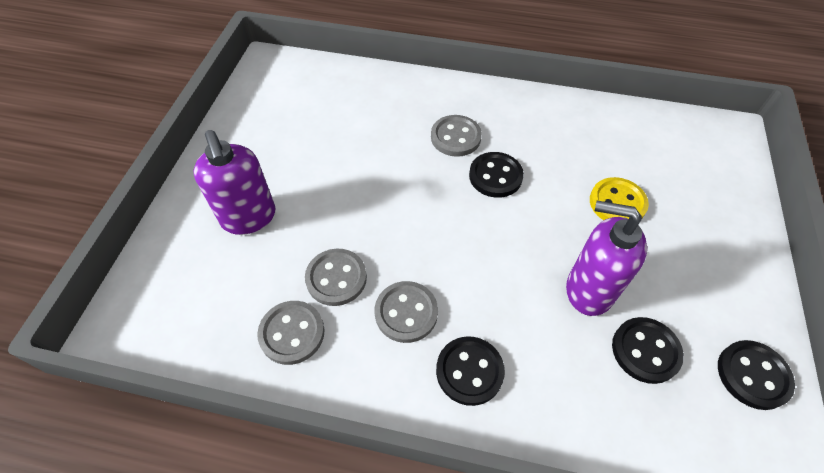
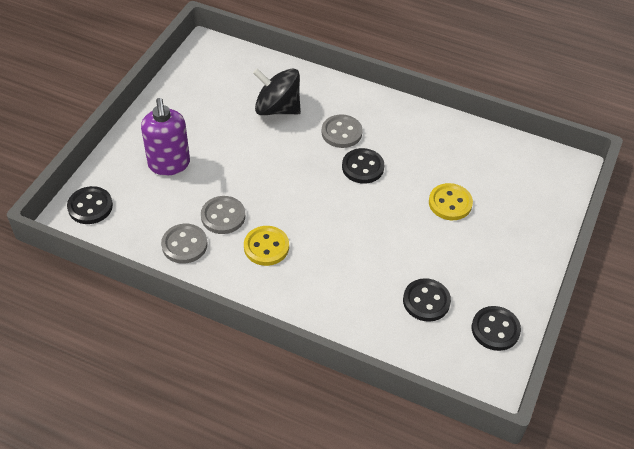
camera: 10 degrees right, 5 degrees down
grey button [375,281,438,343] -> yellow button [244,226,289,266]
black button [436,336,505,406] -> black button moved to [67,186,113,224]
purple soap dispenser [566,201,647,316] -> none
none -> black spinning top [253,68,301,115]

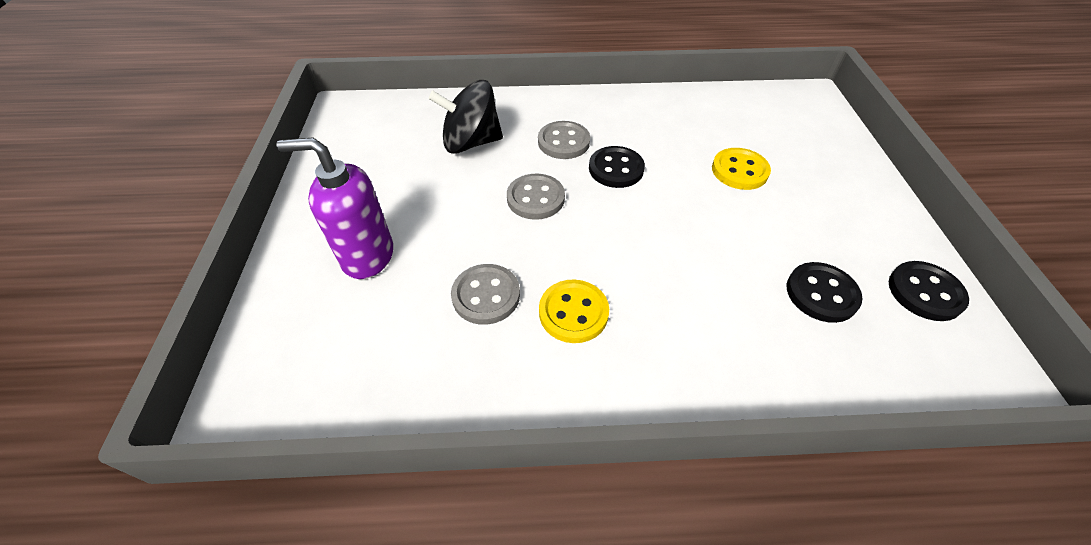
camera: 25 degrees left, 0 degrees up
black button [67,186,113,224] -> none
purple soap dispenser [141,98,190,176] -> purple soap dispenser turned 135 degrees clockwise [276,138,393,279]
grey button [161,224,207,264] -> grey button moved to [507,174,565,220]

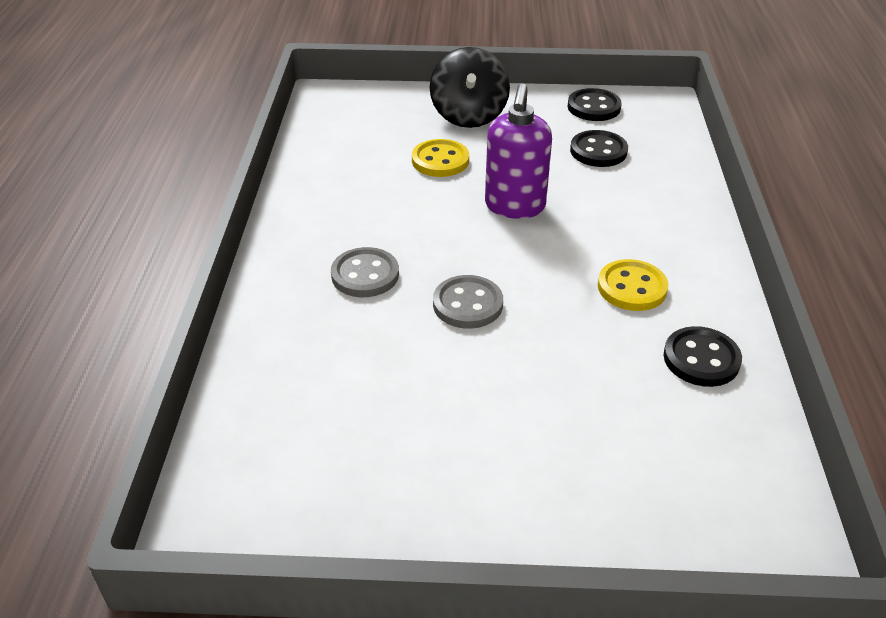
camera: 85 degrees left, 10 degrees down
purple soap dispenser [276,138,393,279] -> purple soap dispenser moved to [485,83,552,219]
black spinning top [429,80,503,153] -> black spinning top moved to [430,47,510,128]
grey button [451,264,520,325] -> none
black button [589,146,645,188] -> black button moved to [664,326,742,387]

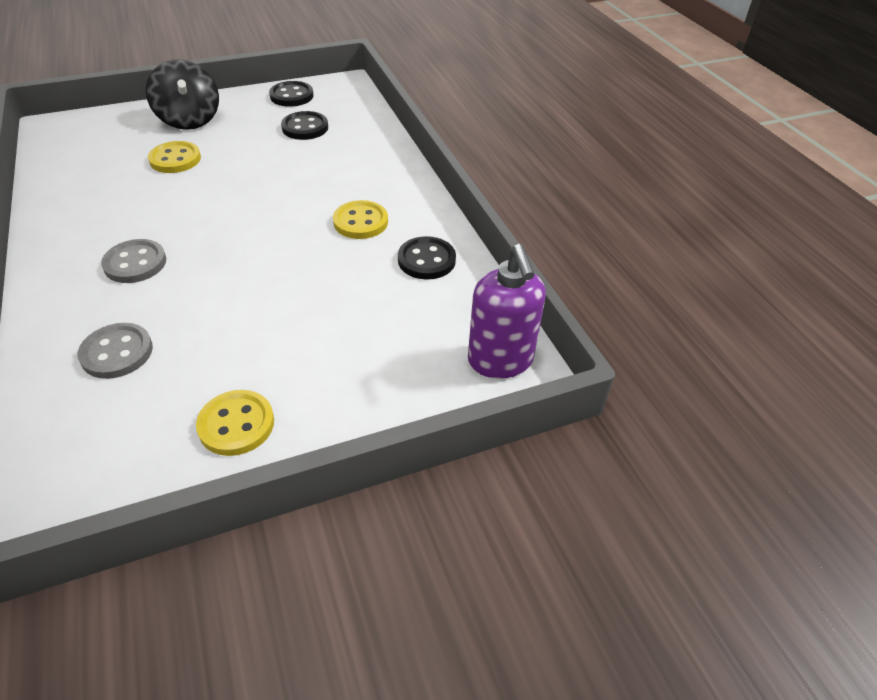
camera: 25 degrees left, 5 degrees up
grey button [433,275,503,329] -> grey button moved to [78,323,153,379]
purple soap dispenser [485,83,552,219] -> purple soap dispenser moved to [468,244,546,379]
none -> yellow button [196,390,274,456]

